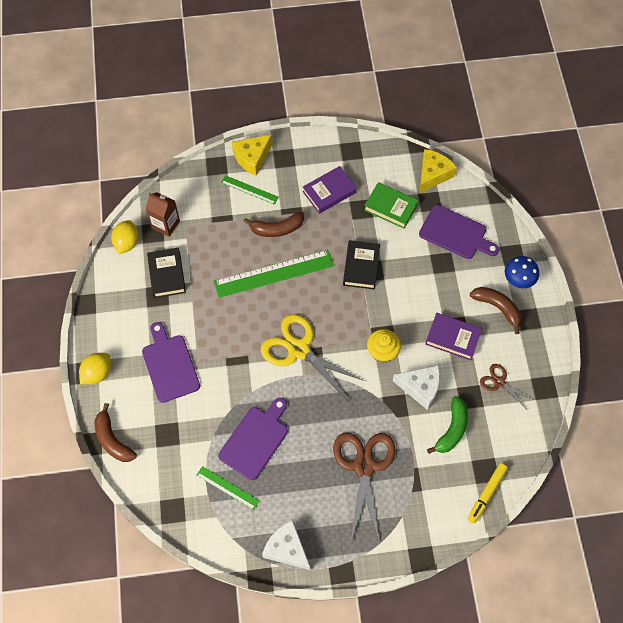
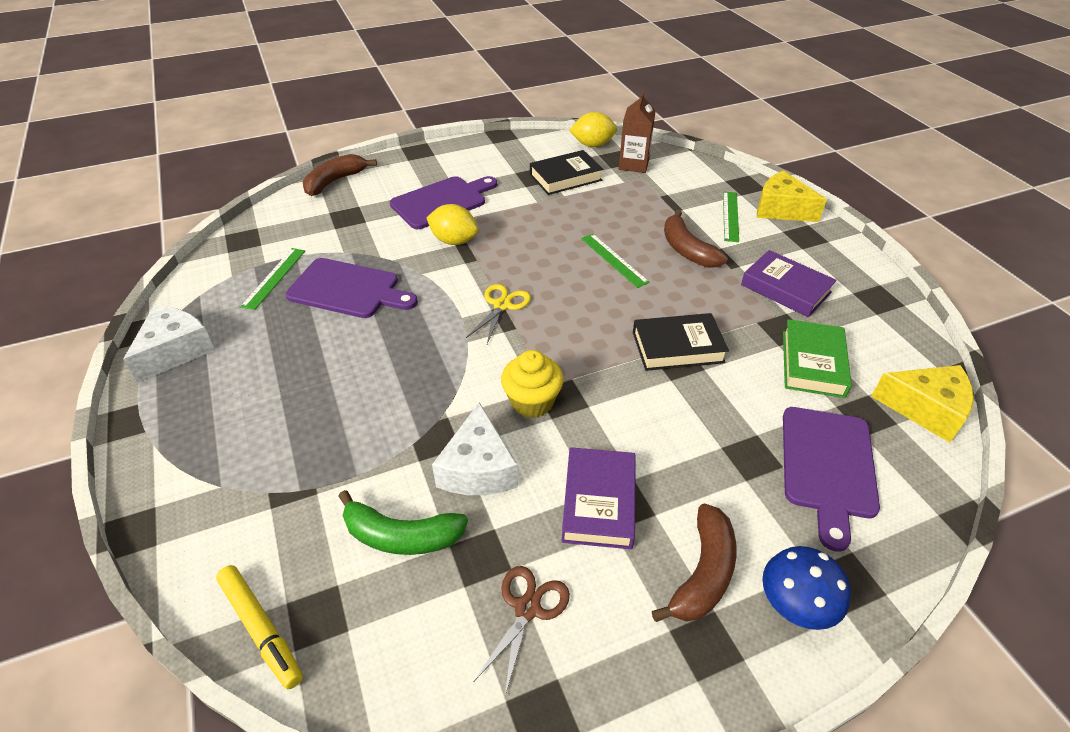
camera: 75 degrees right, 20 degrees down
yellow lemon [79,353,111,384] -> yellow lemon moved to [427,204,478,245]
green ruler [214,250,334,298] -> green ruler [581,234,650,288], size x0.52
yellow scissors [261,314,365,401] -> yellow scissors [466,284,531,344], size x0.51
brown scissors [333,433,395,542] -> none
yellow marker [468,463,508,524] -> yellow marker turned 150 degrees counterclockwise [216,565,303,689]

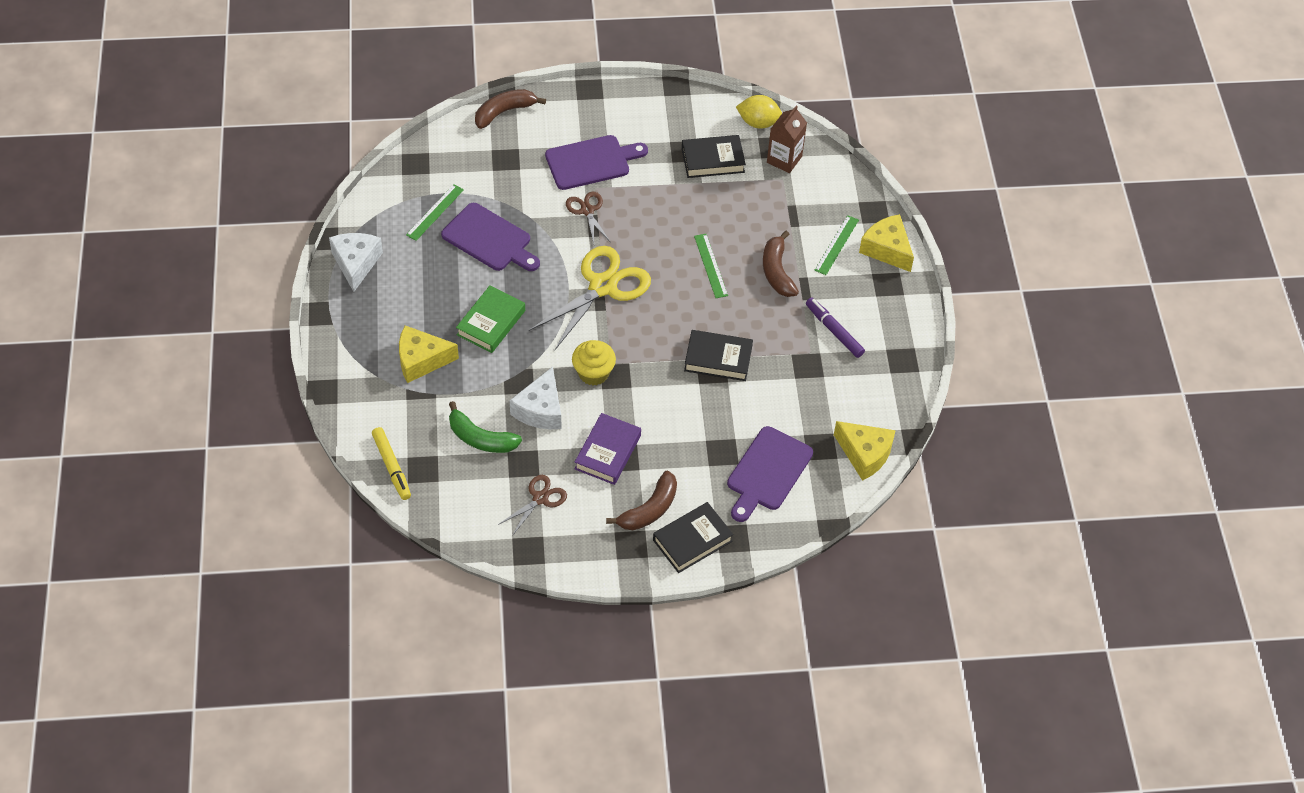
camera: 15 degrees right, 10 degrees up
white cheese [123,306,215,383] -> white cheese turned 45 degrees counterclockwise [329,233,383,292]
yellow lemon [427,204,478,245] -> brown scissors [566,192,610,243]
yellow scissors [466,284,531,344] -> yellow scissors [529,246,651,350], size x1.94
purple book [741,250,837,317] -> purple marker [806,298,865,358]
blue mushroom [762,546,851,630] -> black book [653,502,734,573]
green book [783,319,852,398] -> green book moved to [456,285,525,353]
none -> yellow cheese [399,325,459,383]

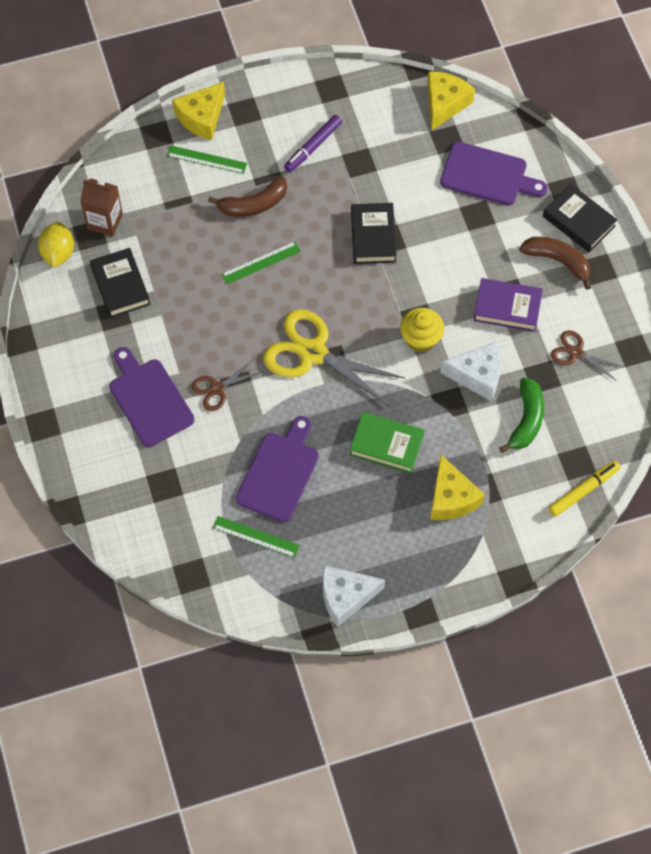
camera: 100 degrees left, 10 degrees up
brown banana [475,89,546,129] -> none

